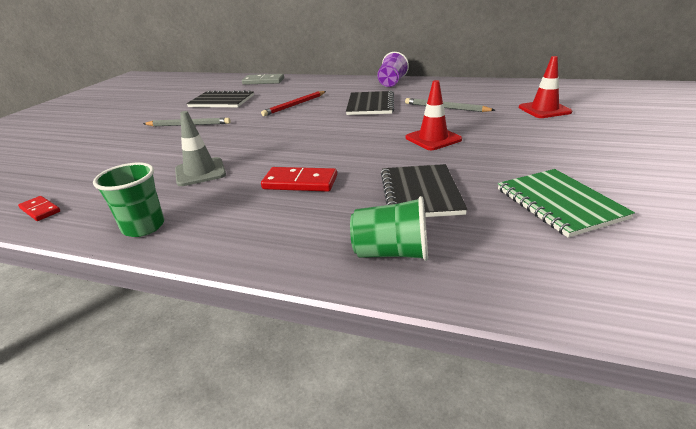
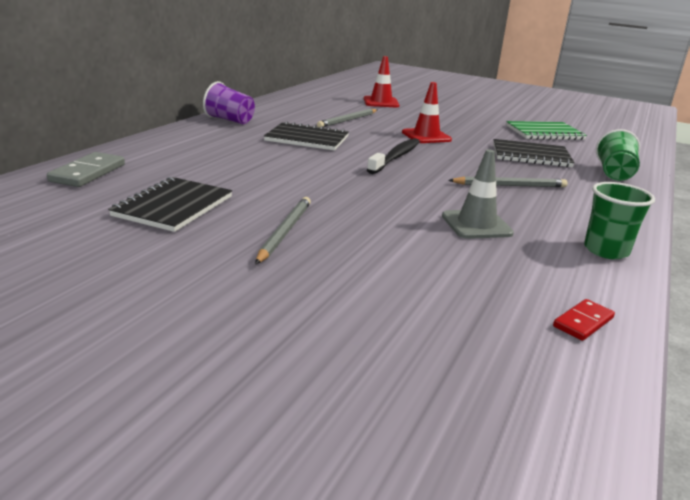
camera: 85 degrees left, 5 degrees down
red pencil [261,91,326,116] -> none
red domino [261,167,337,192] -> grey pencil [448,177,568,187]
none -> black toothbrush [367,138,420,174]

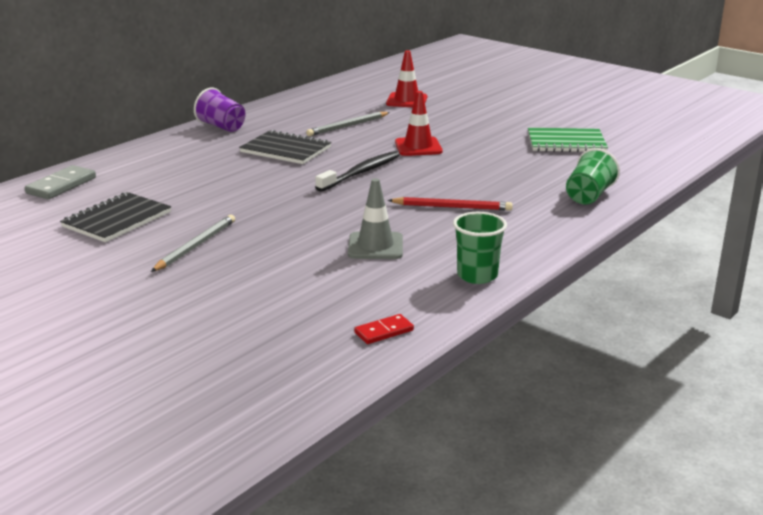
camera: 15 degrees right, 0 degrees up
grey pencil [448,177,568,187] -> red pencil [388,197,513,211]
black notebook [493,139,575,167] -> none

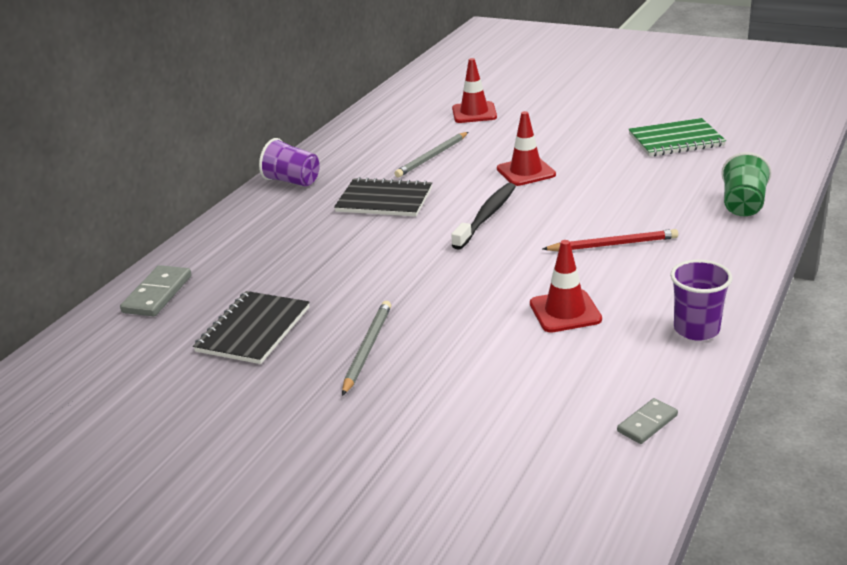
camera: 10 degrees left, 5 degrees up
grey traffic cone [348,178,403,259] -> red traffic cone [530,240,602,333]
red domino [354,314,414,344] -> grey domino [617,398,678,444]
green cup [453,212,507,284] -> purple cup [670,259,732,341]

